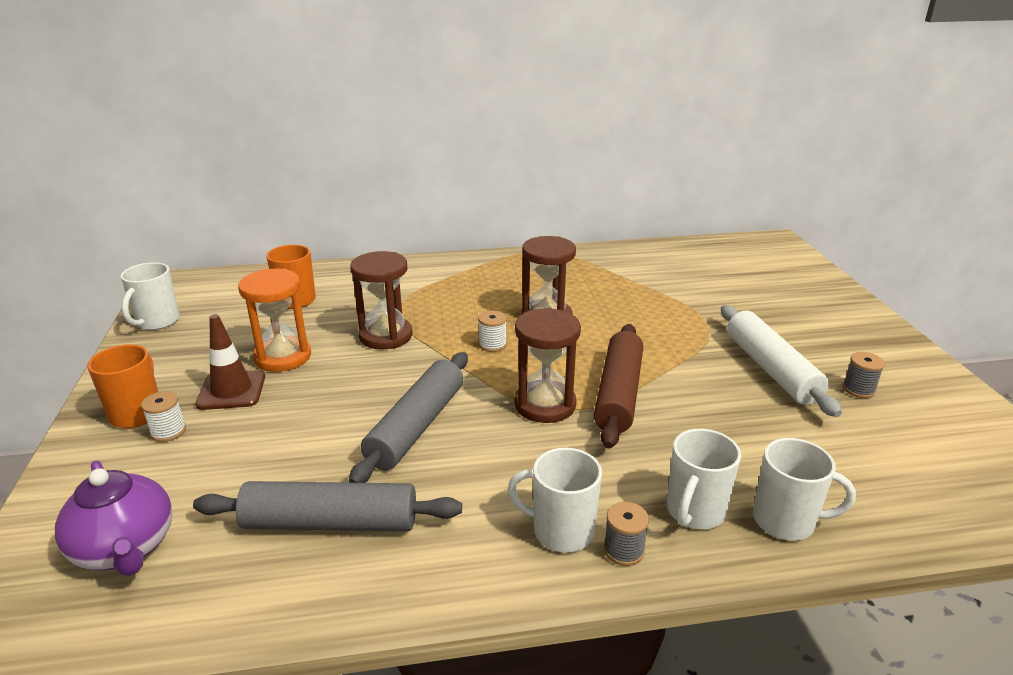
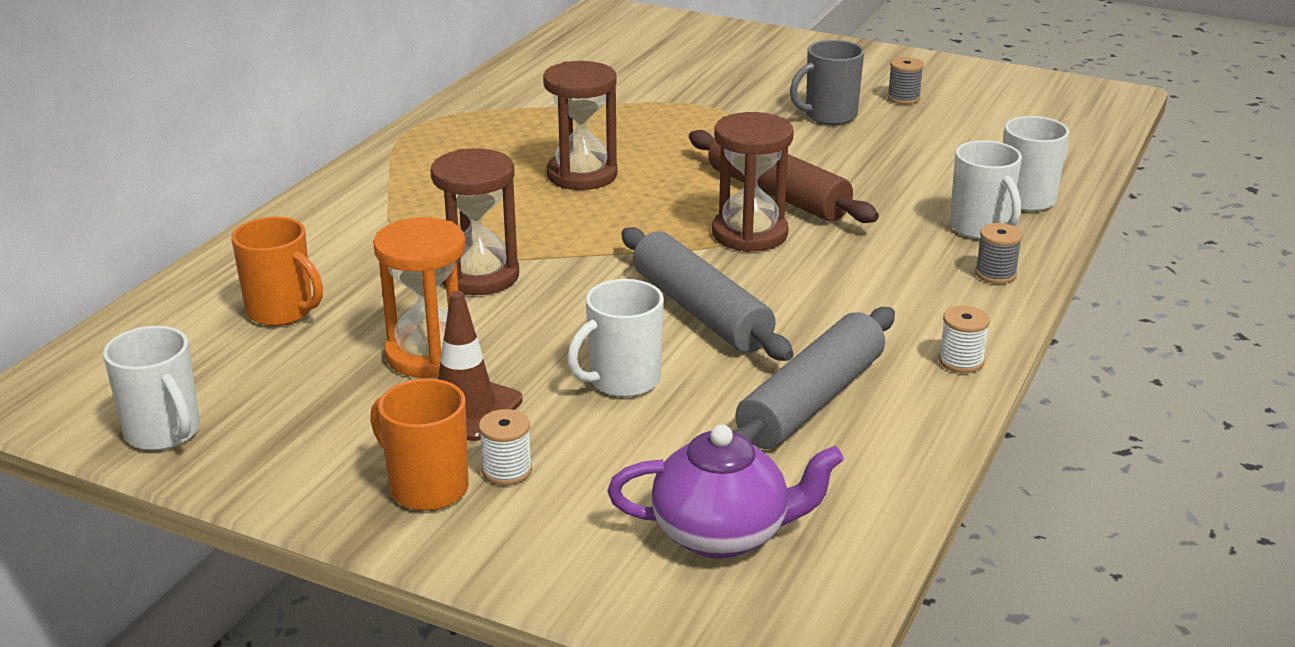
camera: 55 degrees left, 0 degrees up
white spool [478,310,507,352] -> white spool moved to [939,306,990,373]
white mug [507,448,602,552] -> white mug moved to [567,279,664,397]
white rolling pin [721,305,842,417] -> grey mug [790,40,864,125]

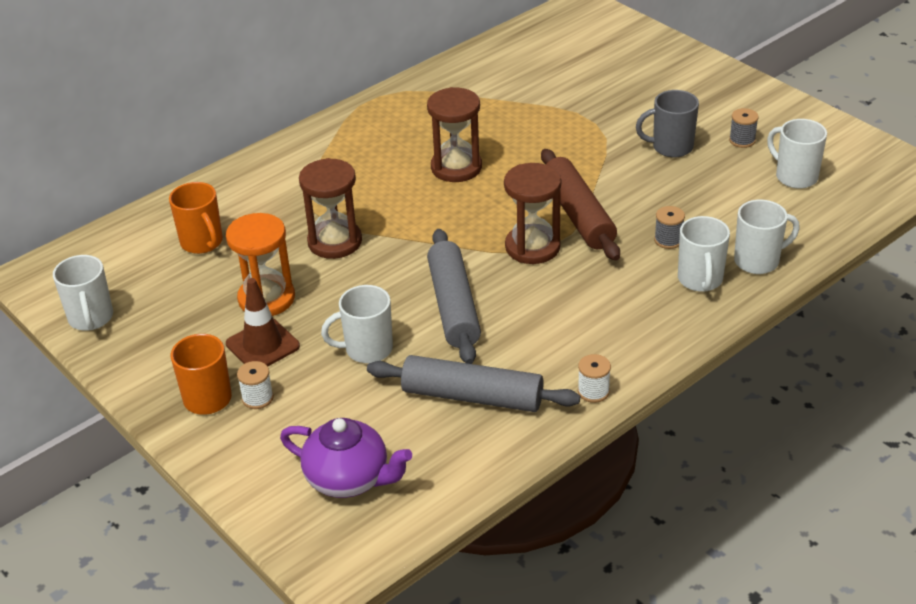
camera: 25 degrees right, 10 degrees up
grey rolling pin [732,307,895,449] -> grey rolling pin turned 45 degrees clockwise [367,355,580,412]
grey spool [975,223,1023,284] -> grey spool moved to [654,206,685,249]
none -> white mug [767,119,827,189]

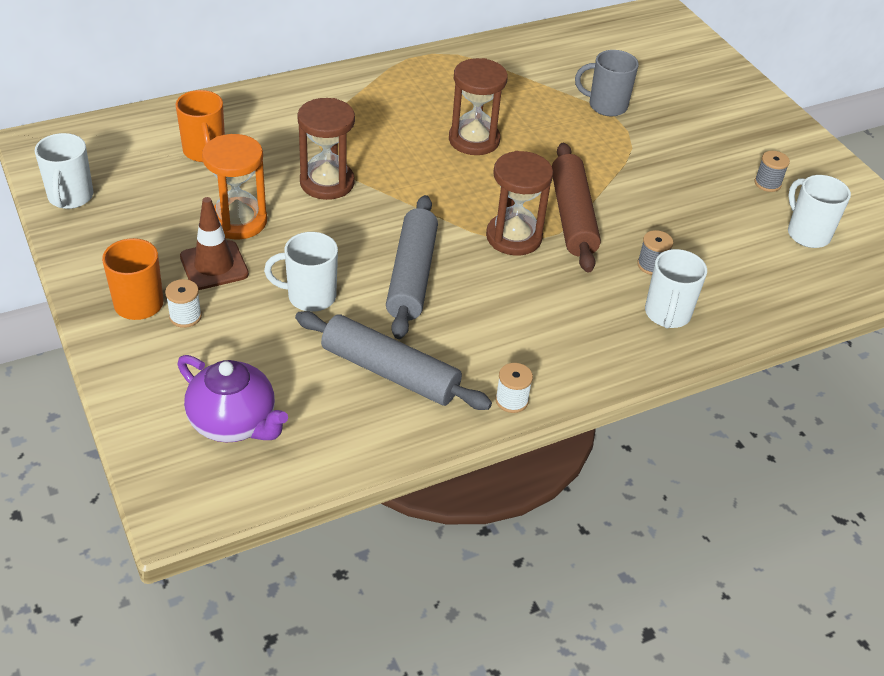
camera: 10 degrees right, 5 degrees up
grey mug [636,90,699,158] -> grey mug moved to [575,50,639,116]
white mug [734,200,800,274] -> none

